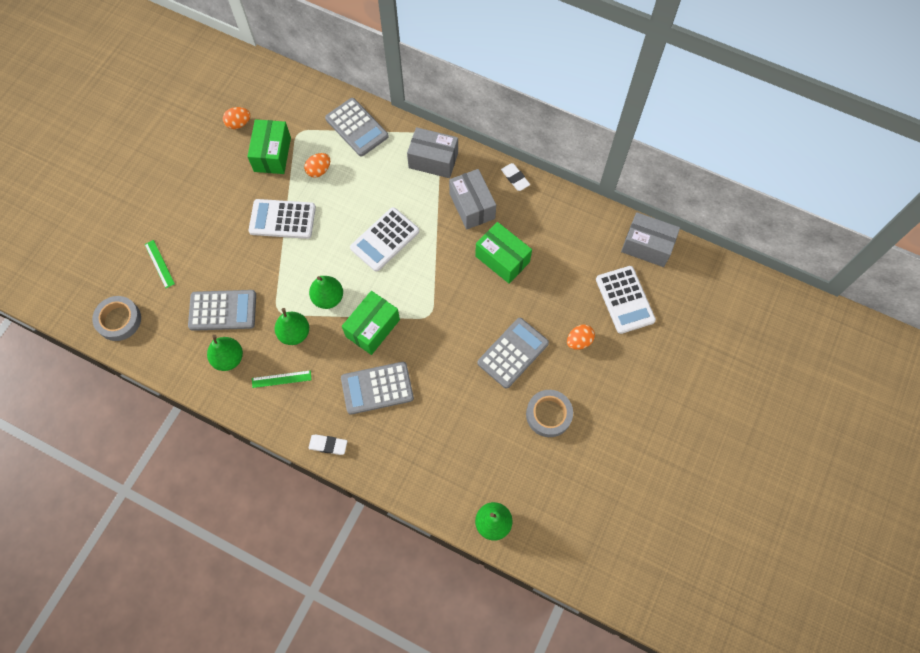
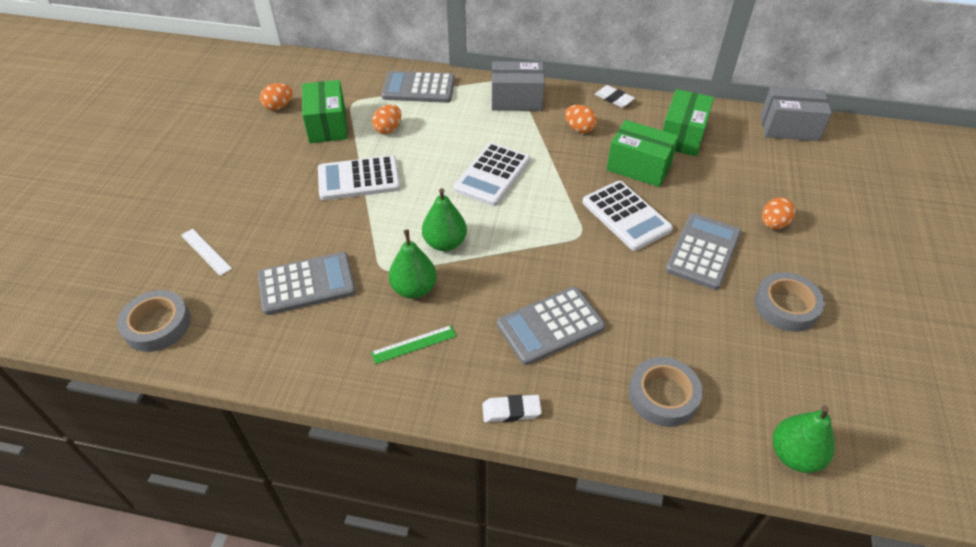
camera: 15 degrees left, 20 degrees down
green ruler [145,240,175,288] -> white ruler [181,229,232,276]
green pear [207,335,243,371] -> none
grey calculator [325,98,389,156] -> grey calculator turned 150 degrees clockwise [381,71,455,103]
green box [342,291,400,355] -> green box moved to [663,89,714,156]
grey box [449,169,496,230] -> orange egg [565,105,597,133]
white calculator [596,266,656,334] -> white calculator moved to [582,181,673,251]
none -> grey tape [629,357,703,427]

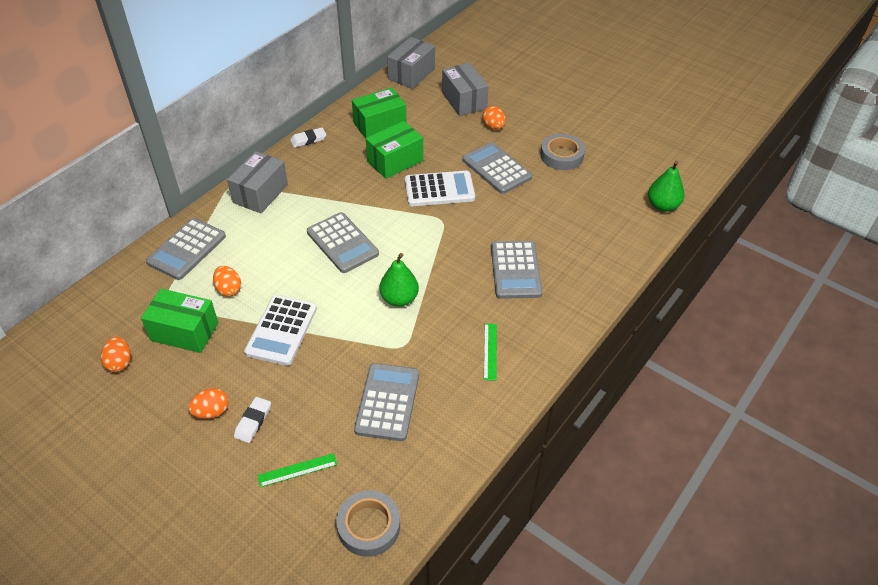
camera: 65 degrees left, 0 degrees up
white ruler [181,229,232,276] -> green ruler [258,453,337,487]
green pear [389,229,437,298] -> none
white calculator [454,143,530,206] -> grey calculator [307,212,379,273]
white eraser [482,395,542,422] -> white eraser moved to [234,397,271,443]
orange egg [565,105,597,133] -> orange egg moved to [188,388,229,419]
grey tape [629,357,703,427] -> none
green box [663,89,714,156] -> green box turned 75 degrees counterclockwise [352,88,406,139]
none -> grey box [442,63,489,116]

